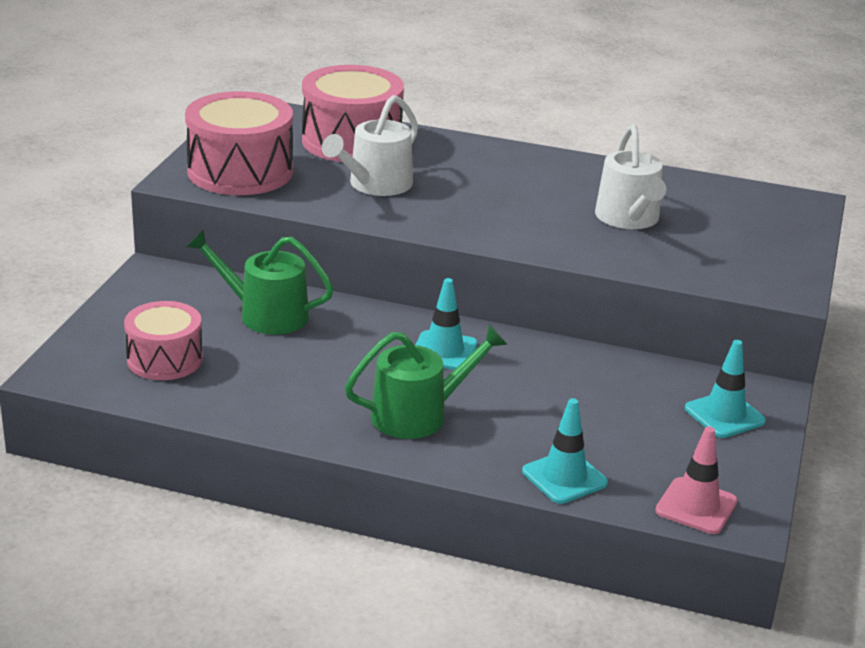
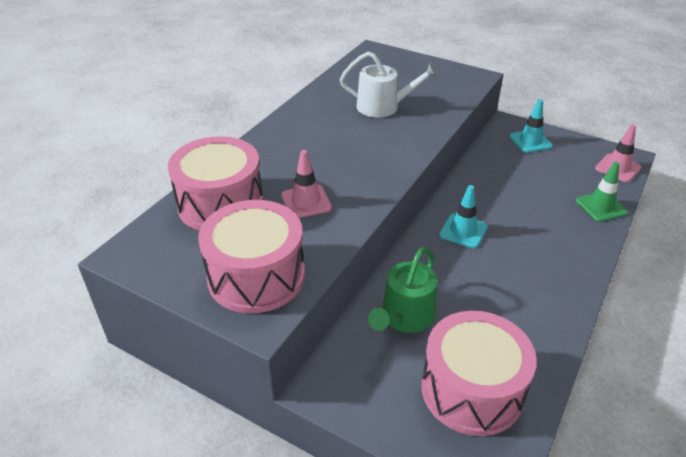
camera: 75 degrees left, 10 degrees up
pink drum [124,301,203,380] -> pink drum [422,311,537,436], size x1.58
white watering can [322,95,418,196] -> pink traffic cone [281,150,332,218]
green watering can [344,325,508,439] -> none
turquoise traffic cone [522,398,608,504] -> green traffic cone [576,162,628,222]

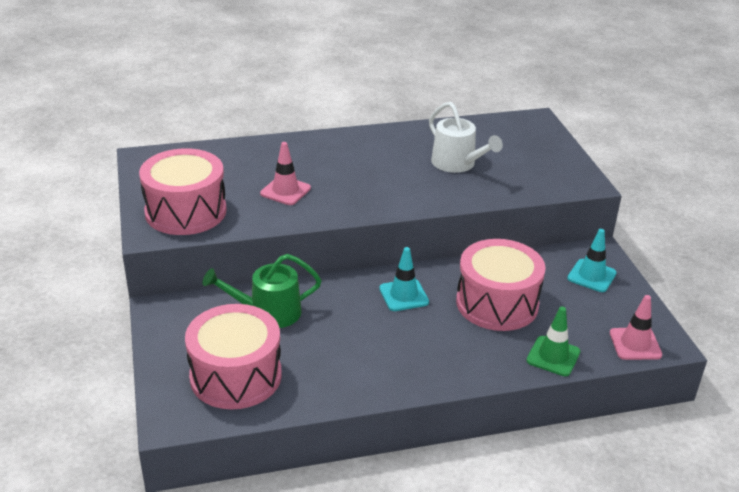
camera: 45 degrees right, 5 degrees down
pink drum [168,136,263,230] -> pink drum moved to [456,239,546,331]

